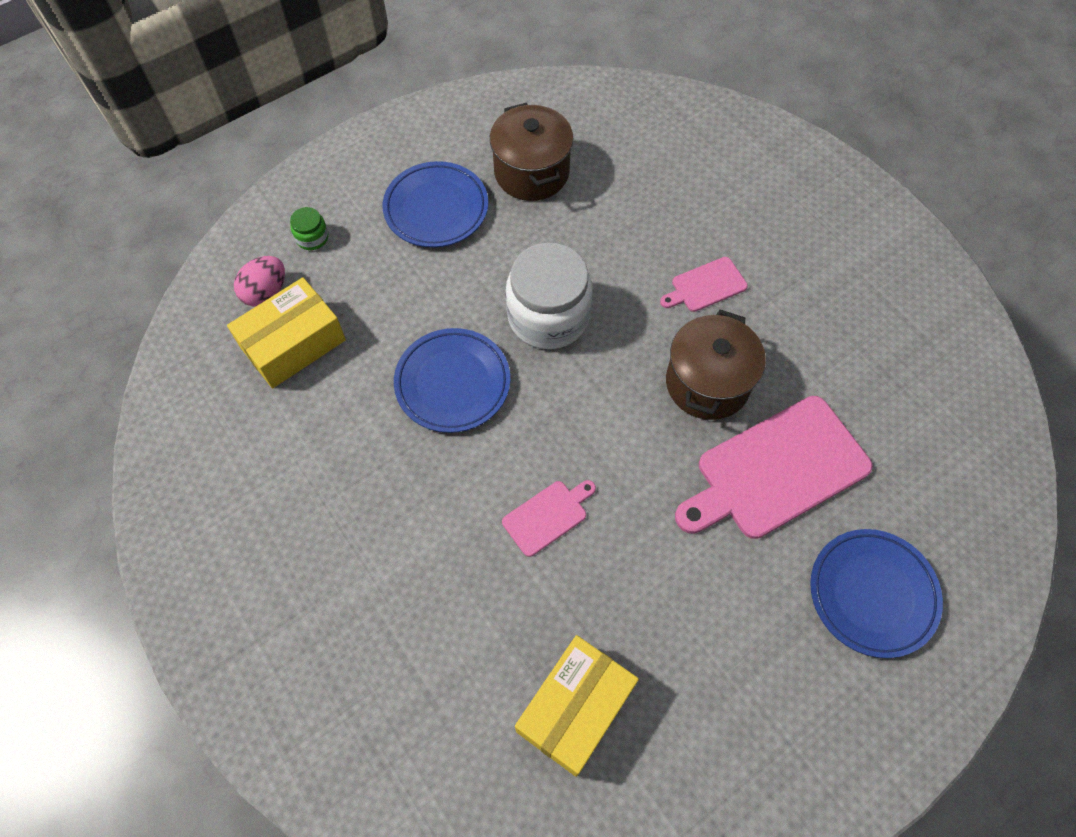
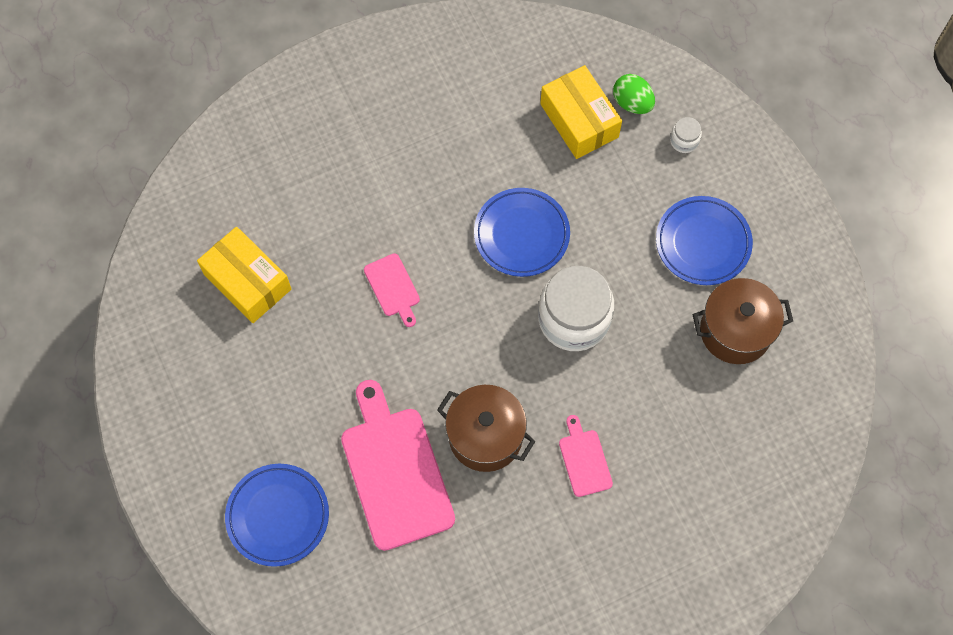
camera: 100 degrees right, 5 degrees up
pink egg [234,256,285,307] -> green egg [613,74,655,114]
green jar [290,207,328,250] -> white jar [670,117,702,153]

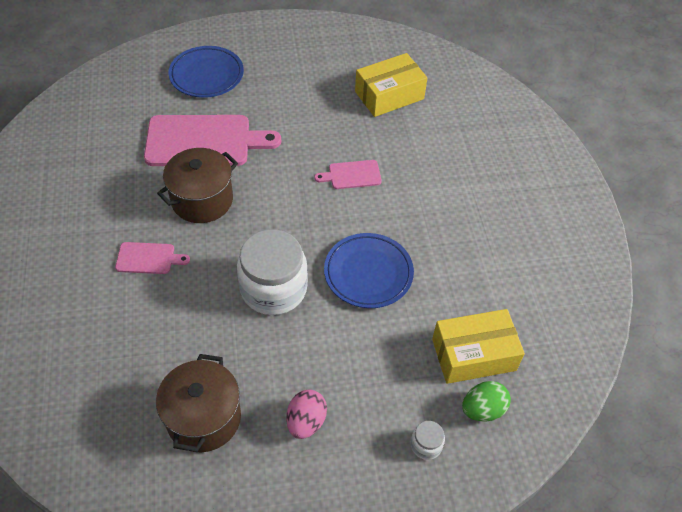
camera: 105 degrees right, 15 degrees down
blue plate [656,196,753,285] -> pink egg [286,390,327,439]

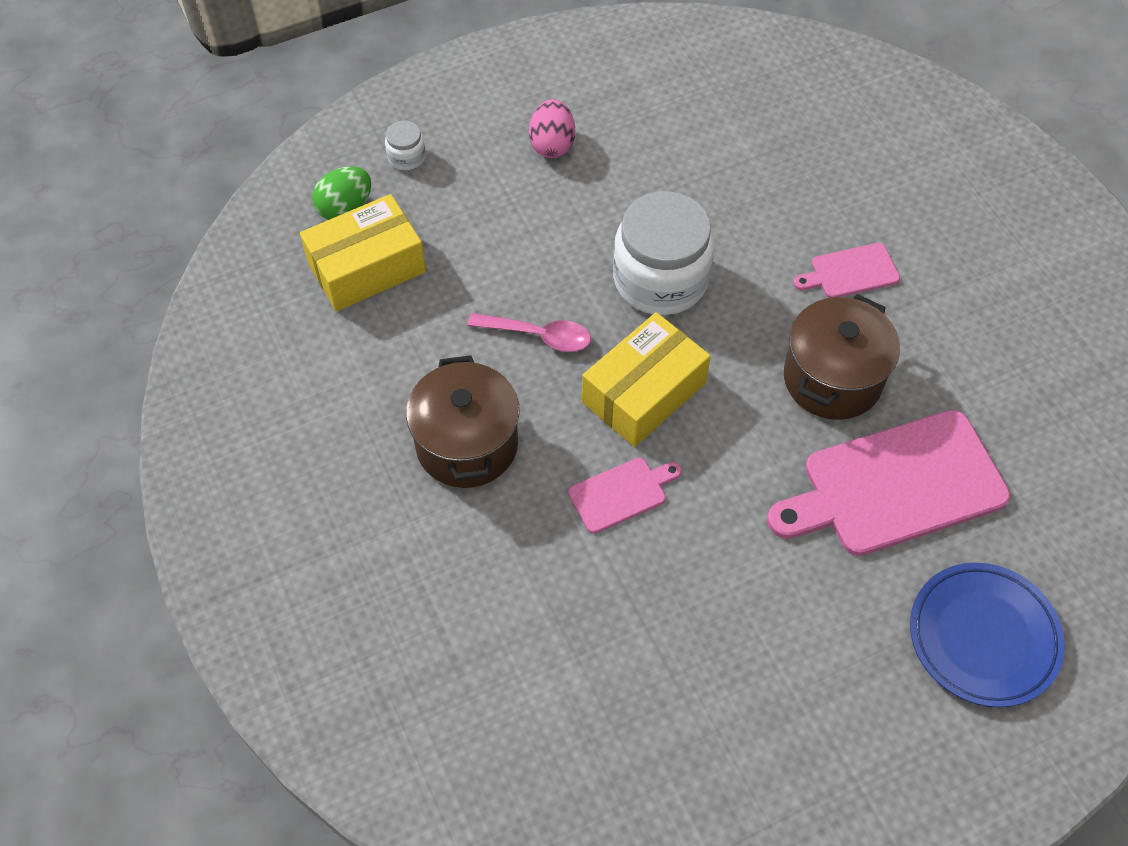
camera: 165 degrees right, 5 degrees up
brown pot [156,354,241,452] -> brown pot moved to [406,355,520,488]
blue plate [324,233,414,308] -> pink spoon [467,313,591,352]
yellow box [355,53,427,117] -> yellow box moved to [582,312,711,447]

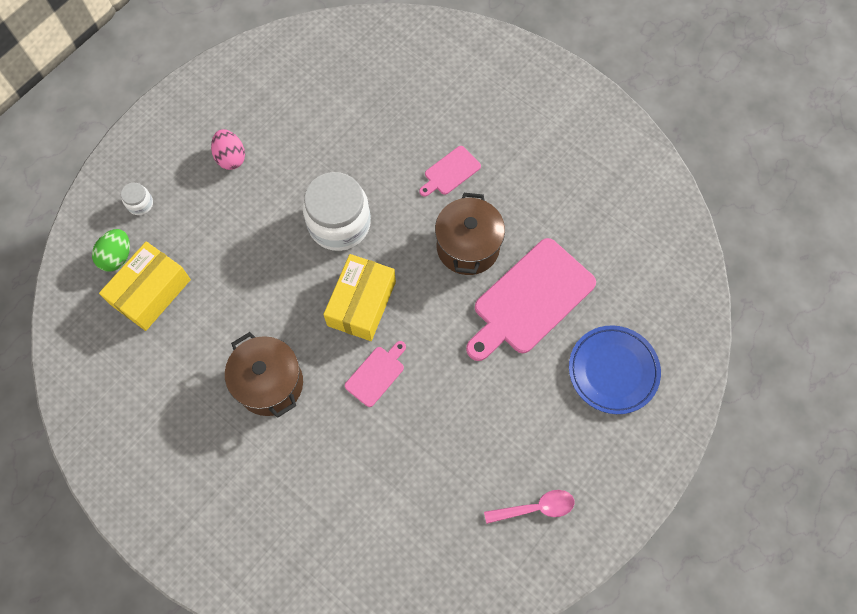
camera: 25 degrees left, 10 degrees up
pink spoon [467,313,591,352] -> pink spoon moved to [484,490,575,524]

